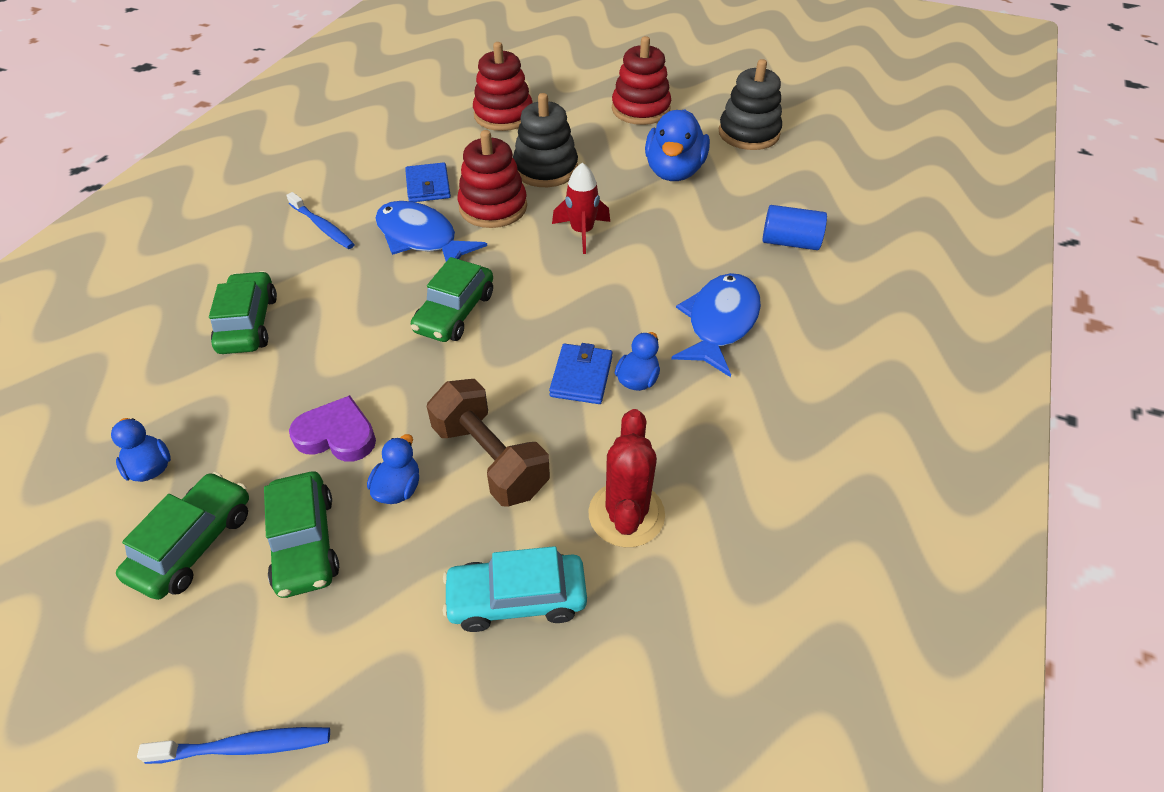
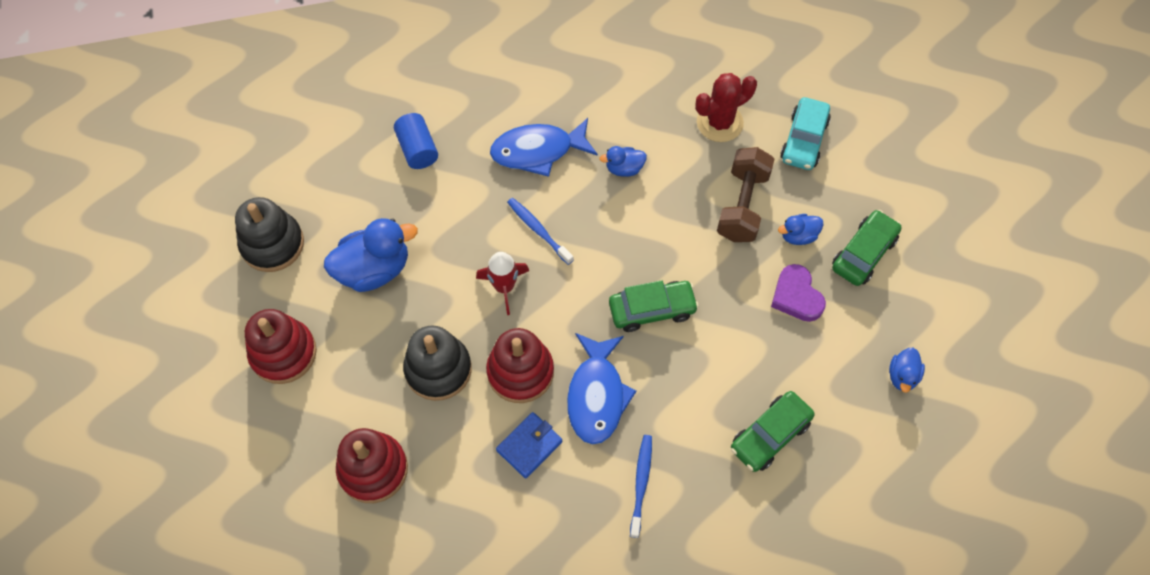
camera: 125 degrees left, 15 degrees up
green car [116,472,249,600] -> none
blue toothbrush [137,727,330,764] -> blue toothbrush moved to [507,198,574,265]
turquoise car [443,546,587,632] -> turquoise car turned 60 degrees clockwise [780,97,831,170]
blue wallet [549,343,612,404] -> none

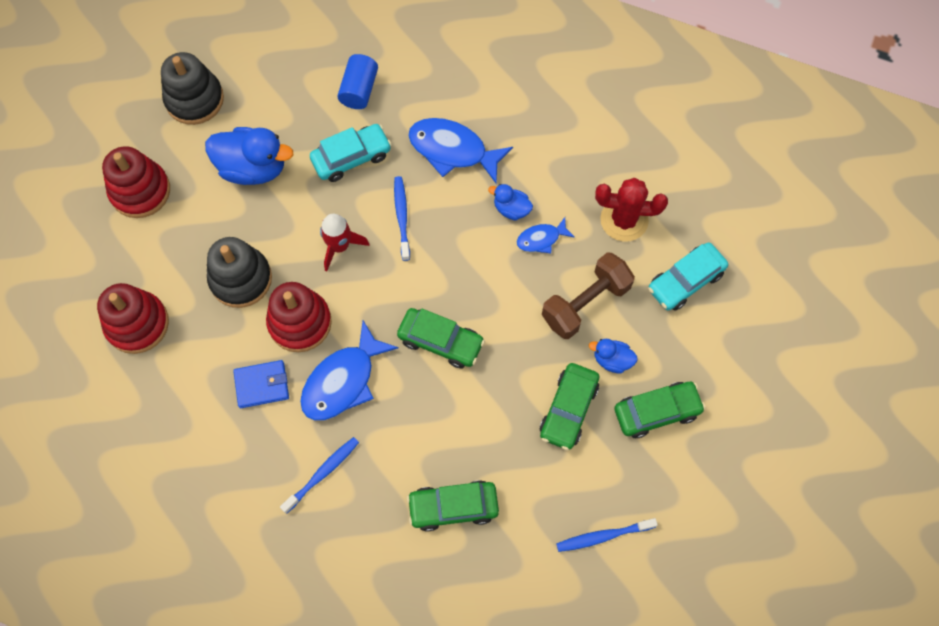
camera: 35 degrees right, 5 degrees up
purple heart [771,264,826,322] -> green car [540,363,599,450]
blue duck [889,348,925,393] -> blue toothbrush [556,518,658,552]
none -> turquoise car [310,124,392,182]
none -> blue fish [517,217,575,253]

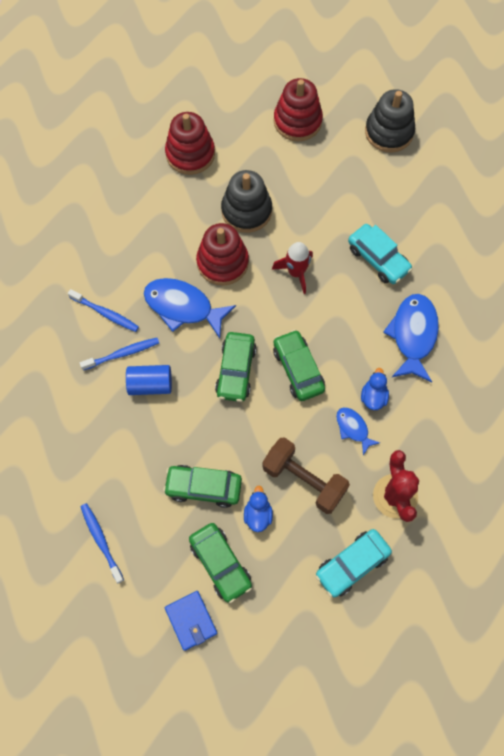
camera: 75 degrees right, 0 degrees up
blue duck [205,127,293,185] -> none
blue wallet [233,360,289,408] -> blue wallet moved to [165,591,217,651]
blue cylinder [337,54,378,109] -> blue cylinder moved to [126,365,172,395]
blue toothbrush [394,176,410,261] -> blue toothbrush moved to [80,338,159,370]
green car [407,480,499,531] -> green car moved to [273,330,325,401]
turquoise car [648,242,728,311] -> turquoise car turned 75 degrees counterclockwise [315,529,392,598]

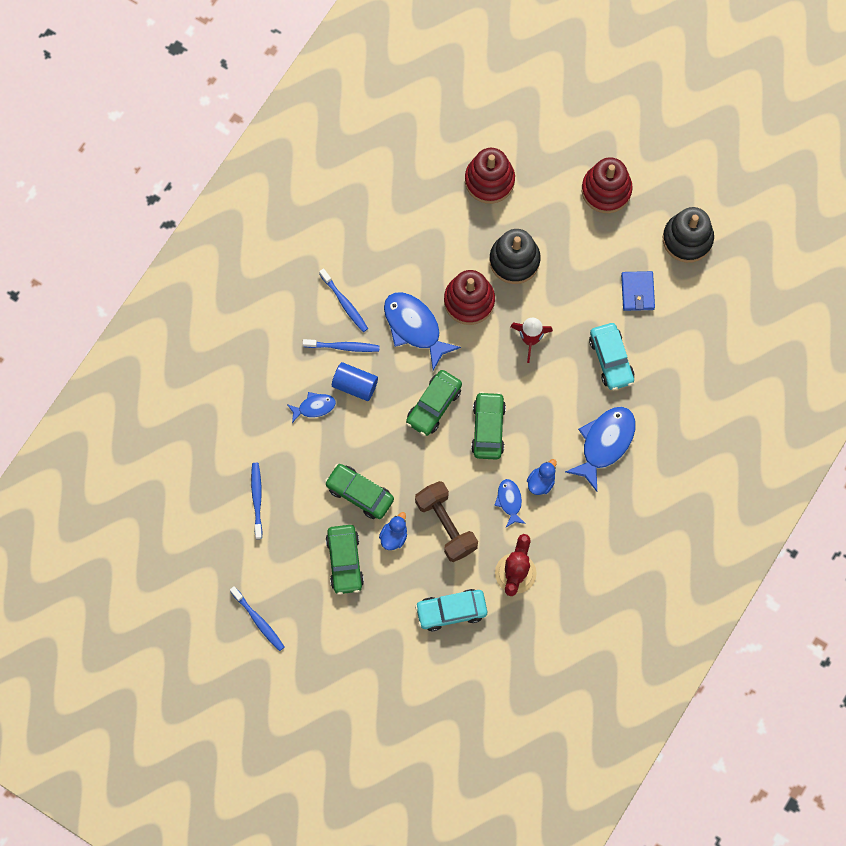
camera: 25 degrees right, 5 degrees up
blue wallet [165,591,217,651] -> blue wallet moved to [621,271,655,311]
none -> blue toothbrush [230,586,284,651]
none -> blue fish [287,392,336,423]

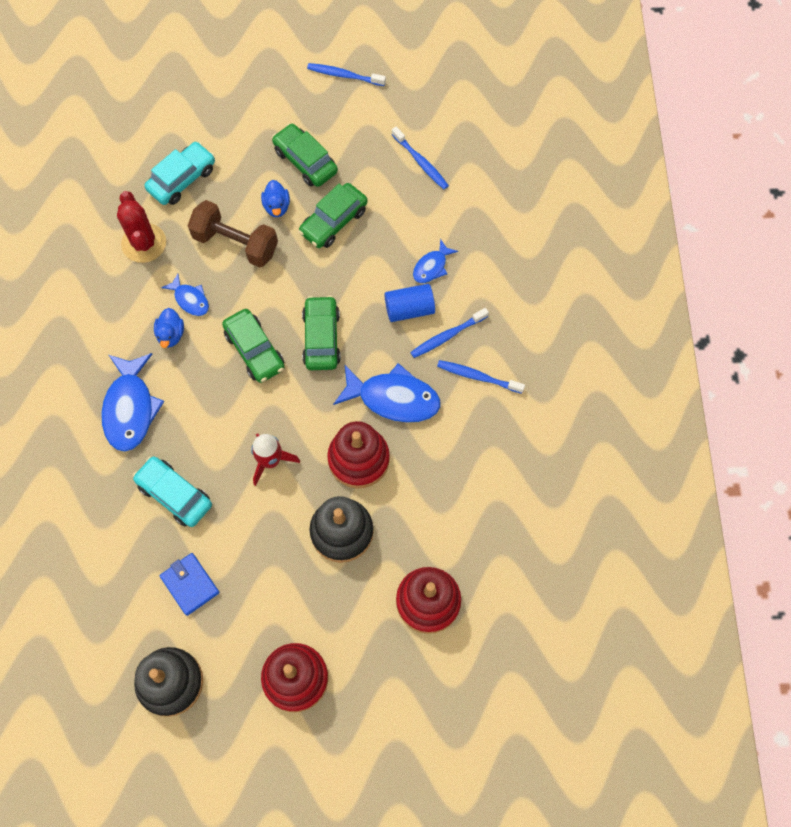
camera: 145 degrees right, 5 degrees down
green car [325,464,394,519] -> green car turned 135 degrees clockwise [299,183,368,248]

